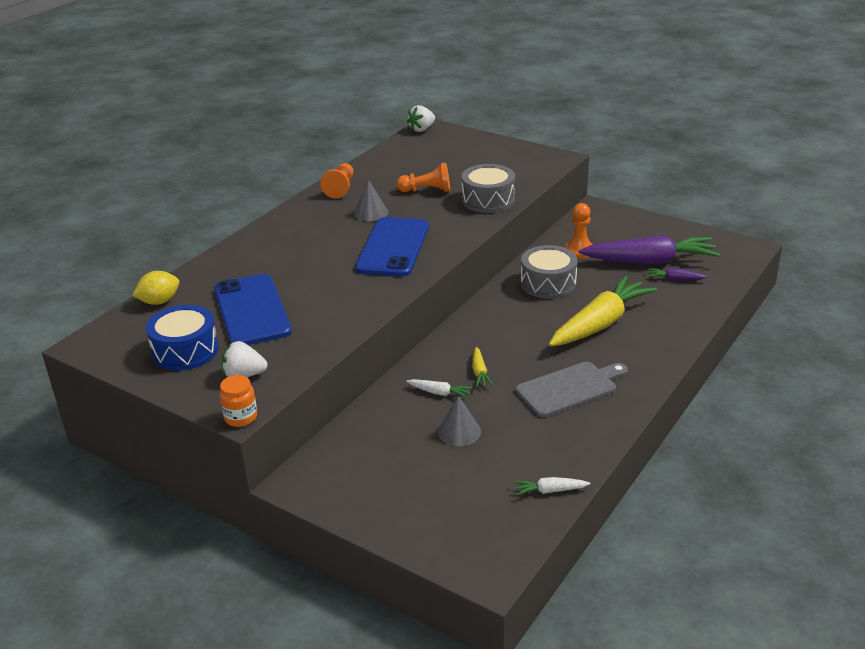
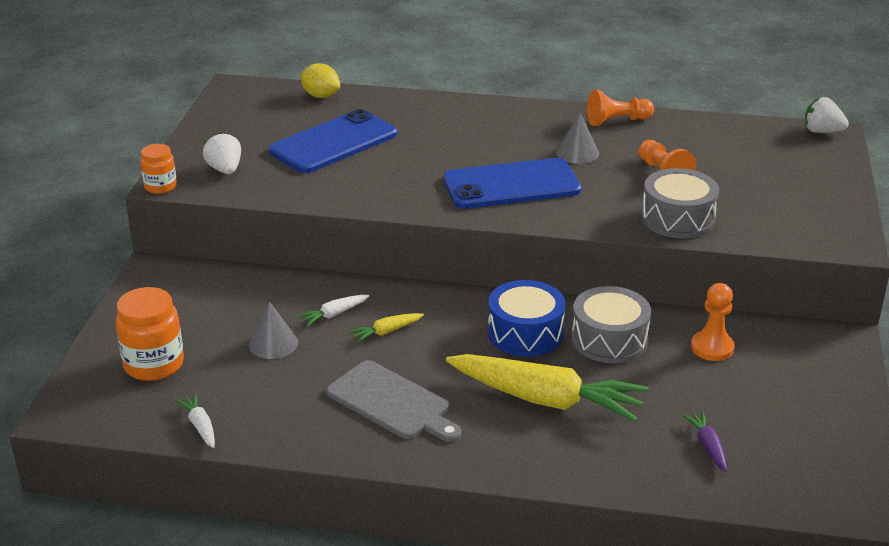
camera: 65 degrees right, 0 degrees up
blue drum [146,305,219,370] -> blue drum moved to [488,280,566,356]
white carrot [406,379,472,398] -> white carrot turned 60 degrees clockwise [297,295,369,327]
purple carrot [579,235,720,264] -> none
none -> orange jar [115,287,184,381]

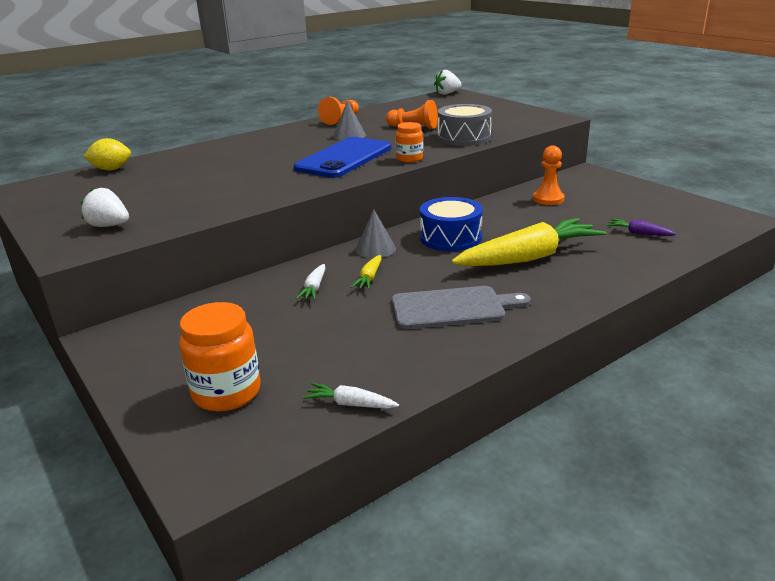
camera: 45 degrees left, 5 degrees down
orange jar [140,144,177,194] -> orange jar moved to [396,122,423,163]
grey cone [249,301,298,359] -> grey cone moved to [355,209,396,258]
blue phone [269,109,397,173] -> none
grey drum [571,286,651,363] -> none

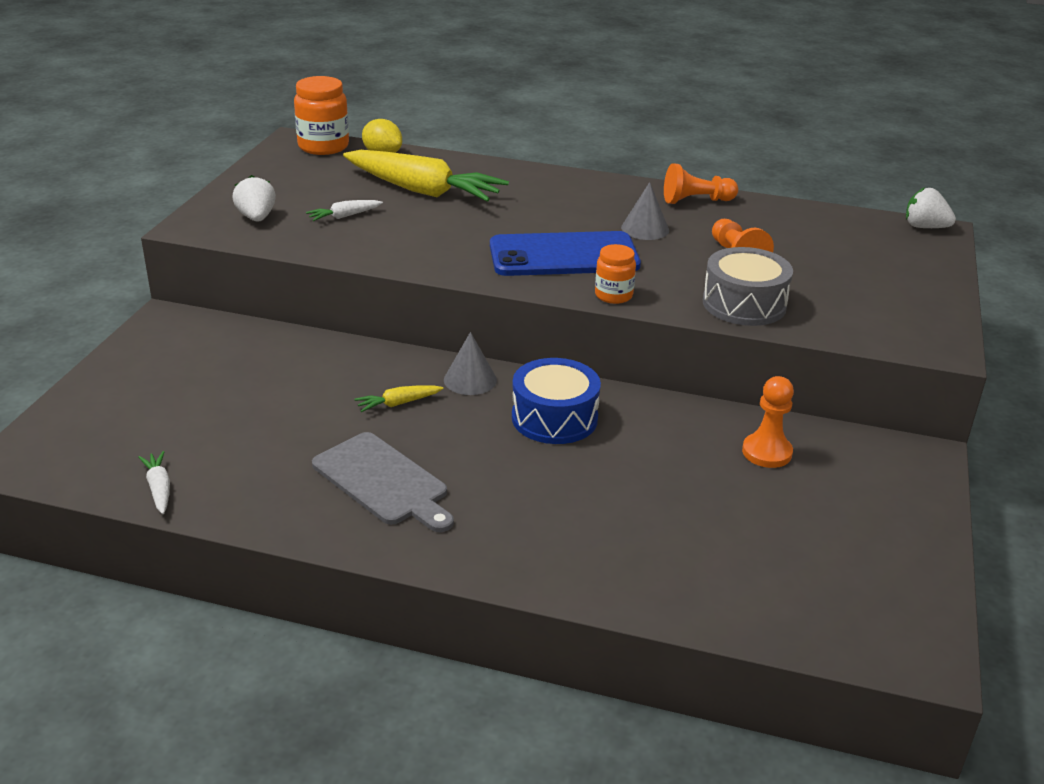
camera: 50 degrees right, 5 degrees up
orange jar [179,302,261,412] -> orange jar moved to [294,76,349,155]
white carrot [296,264,326,300] -> white carrot moved to [306,200,383,221]
yellow carrot [451,218,606,266] -> yellow carrot moved to [343,150,509,202]
purple carrot [607,219,676,236] -> none

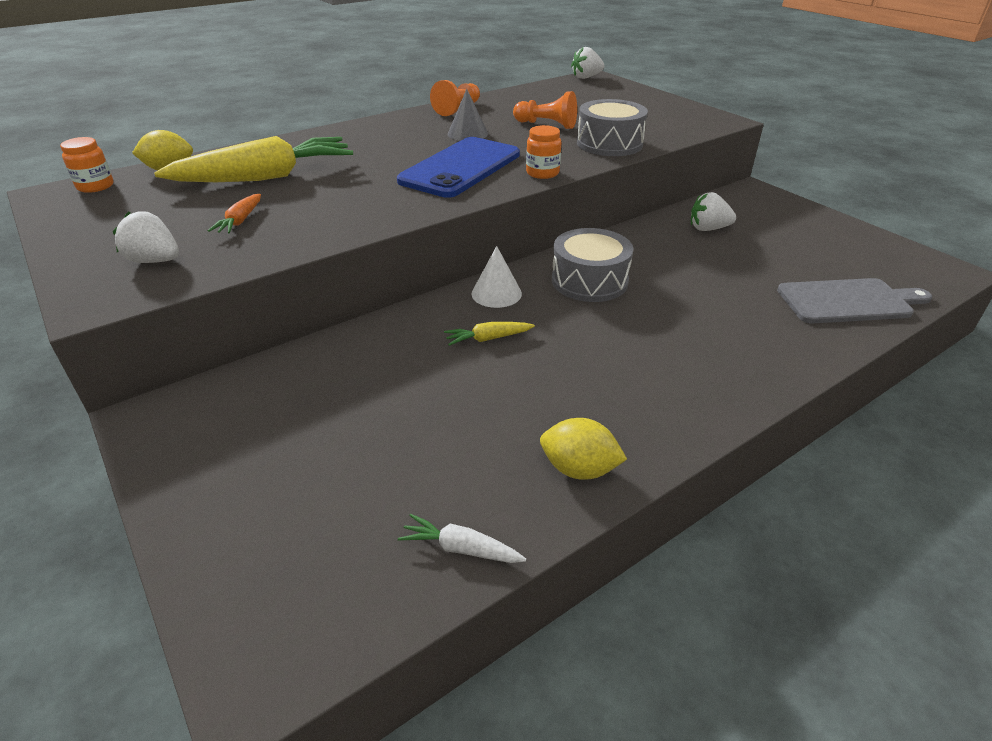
camera: 50 degrees left, 5 degrees up
orange jar [294,76,349,155] -> orange jar [60,137,113,193], size x0.60
white carrot [306,200,383,221] -> orange carrot [208,194,261,234]
grey cutting board [312,432,454,532] -> grey cutting board moved to [777,278,932,323]
yellow carrot [354,385,443,412] -> yellow carrot turned 60 degrees clockwise [444,322,535,346]
grey cone [444,332,497,395] -> white cone [471,246,522,308]
blue drum [512,358,601,444] -> grey drum [552,228,633,302]
orange pawn [742,376,794,468] -> white strawberry [691,192,736,231]
none -> yellow lemon [540,418,627,480]

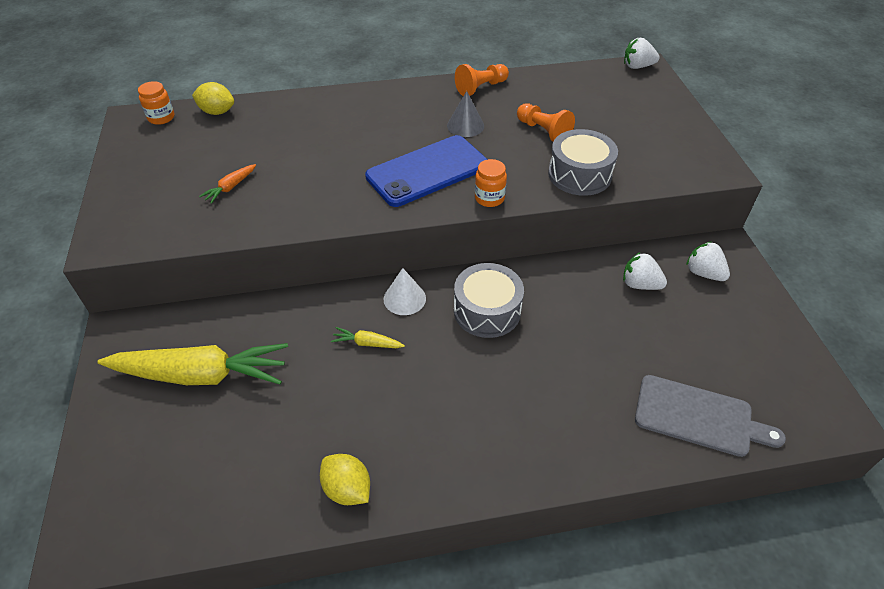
camera: 25 degrees right, 10 degrees up
white strawberry [113,211,179,263] -> white strawberry moved to [686,241,730,281]
yellow carrot [154,136,353,182] -> yellow carrot moved to [97,343,288,385]
white carrot [398,514,526,563] -> none

